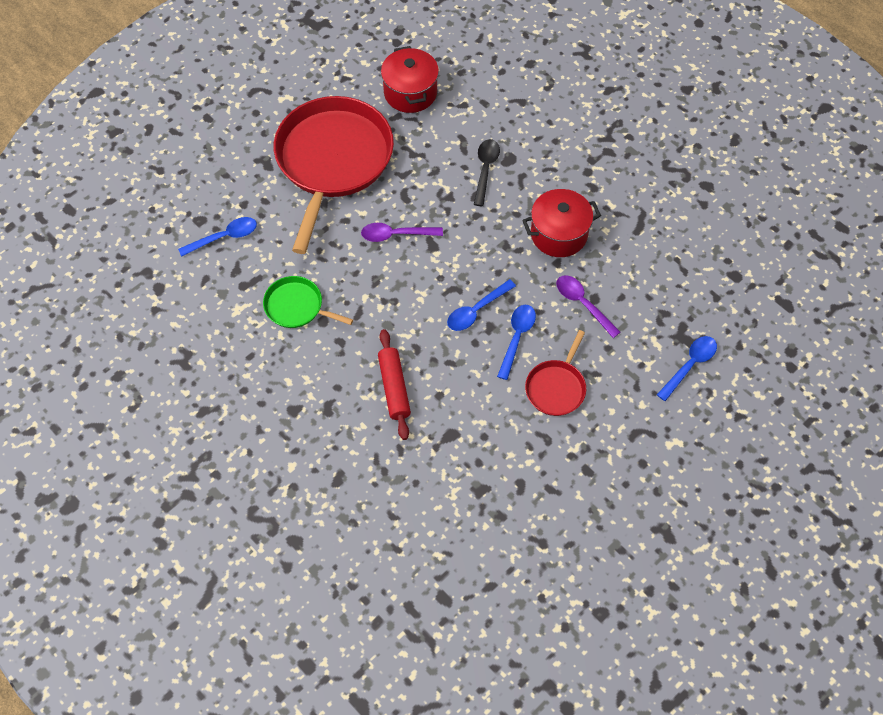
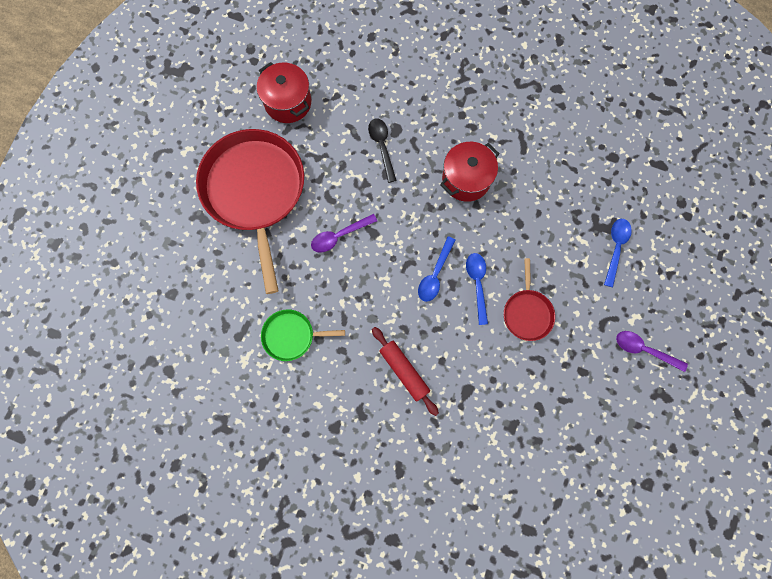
camera: 25 degrees left, 15 degrees up
blue spoon [178,217,257,257] -> none
purple spoon [556,275,620,338] -> purple spoon moved to [616,331,688,372]

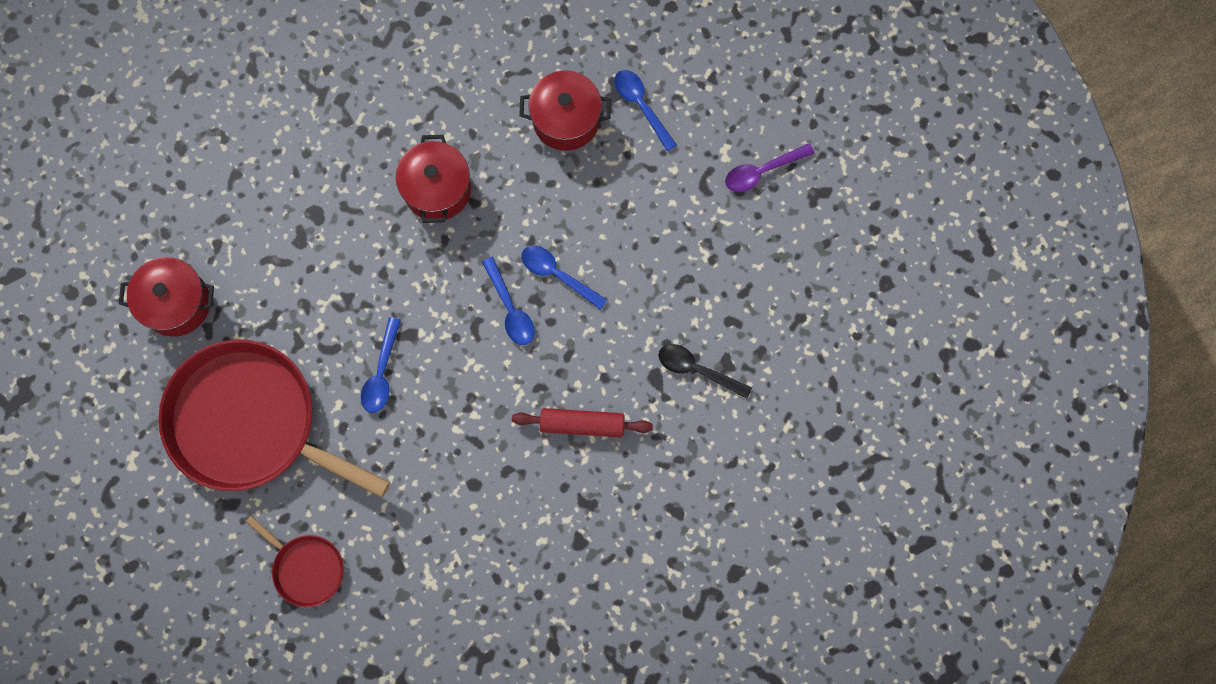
camera: 50 degrees left, 0 degrees up
green pan [261,309,345,361] -> none
purple spoon [311,214,377,253] -> blue spoon [361,317,401,413]
black spoon [368,119,397,183] -> black spoon moved to [658,344,752,399]
red pan [504,258,555,341] -> red pan moved to [246,516,344,608]
none -> red pot [519,70,611,151]

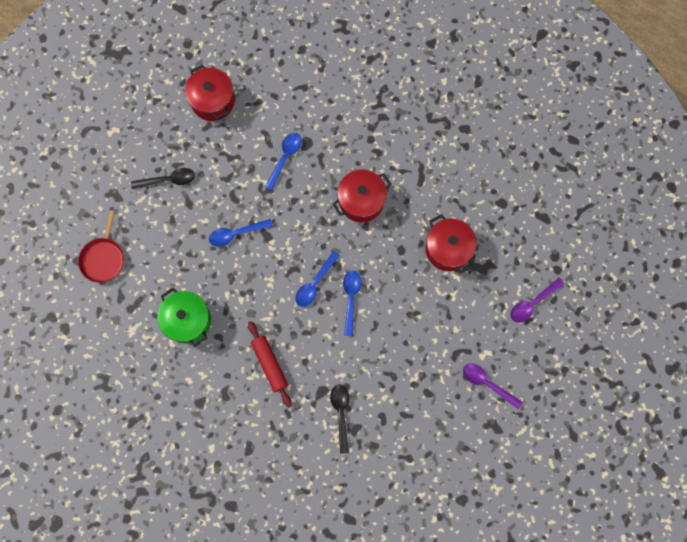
camera: 60 degrees right, 0 degrees up
red pan [158,340,390,498] -> black spoon [131,168,195,189]
blue spoon [614,70,677,151] -> blue spoon moved to [265,133,302,190]
none -> green pot [158,288,211,347]
none -> purple spoon [510,278,564,323]

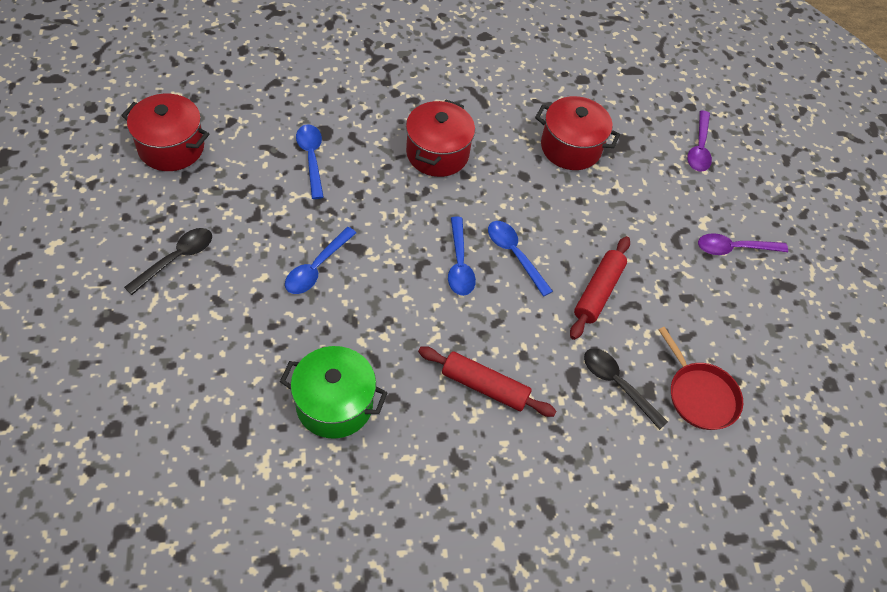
camera: 45 degrees left, 20 degrees down
red pan [78,210,124,283] -> red pan moved to [658,327,743,430]
none -> red rolling pin [570,236,630,340]

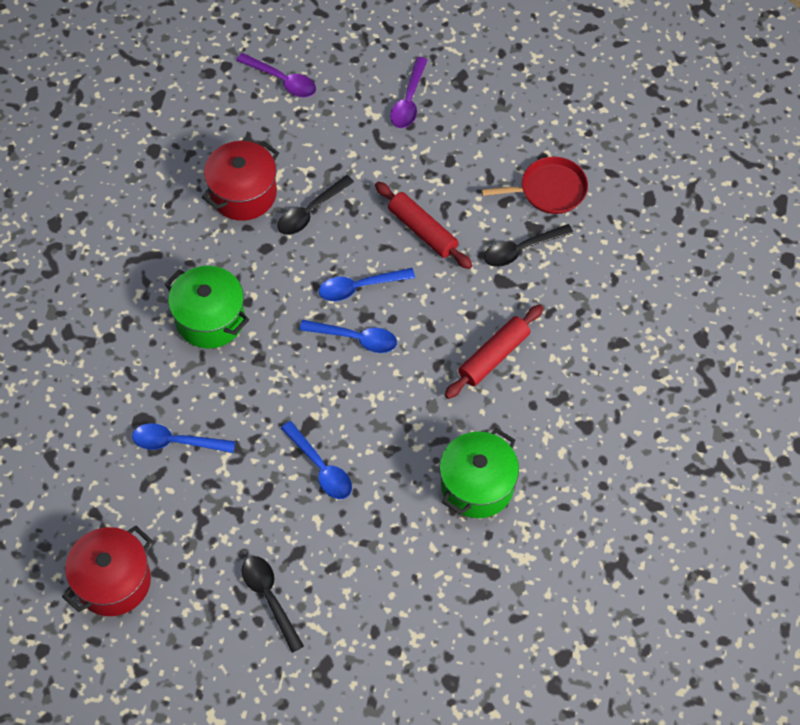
camera: 65 degrees left, 5 degrees up
red pot [406,100,475,177] -> green pot [165,266,249,348]
none -> black spoon [277,175,354,235]

